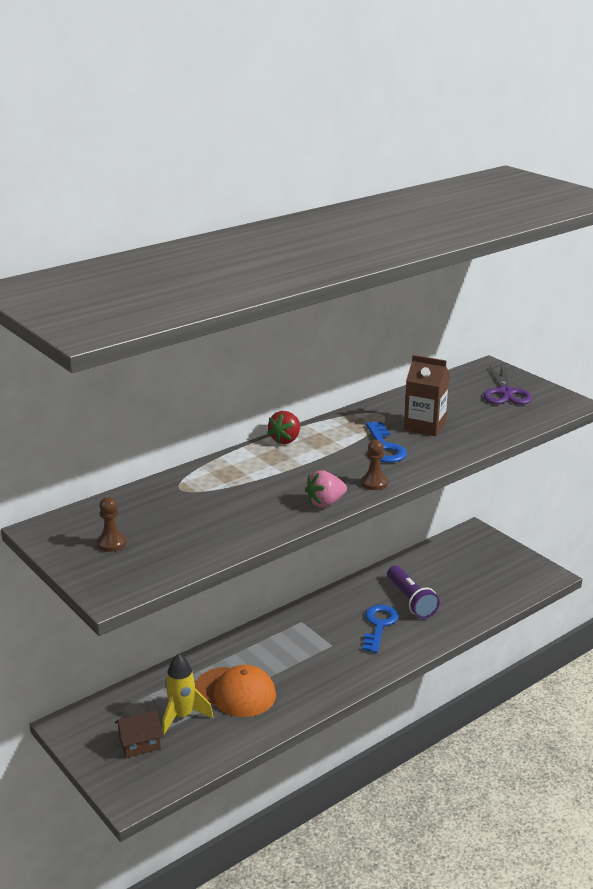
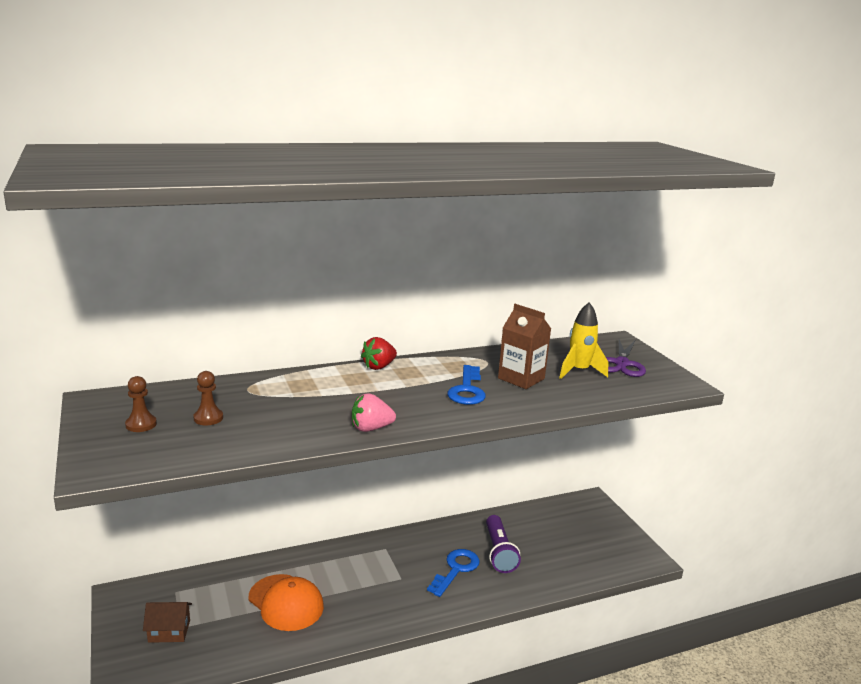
camera: 15 degrees right, 5 degrees down
yellow rocket [162,653,213,735] -> yellow rocket moved to [559,302,608,379]
brown pawn [361,440,388,490] -> brown pawn moved to [193,371,223,425]

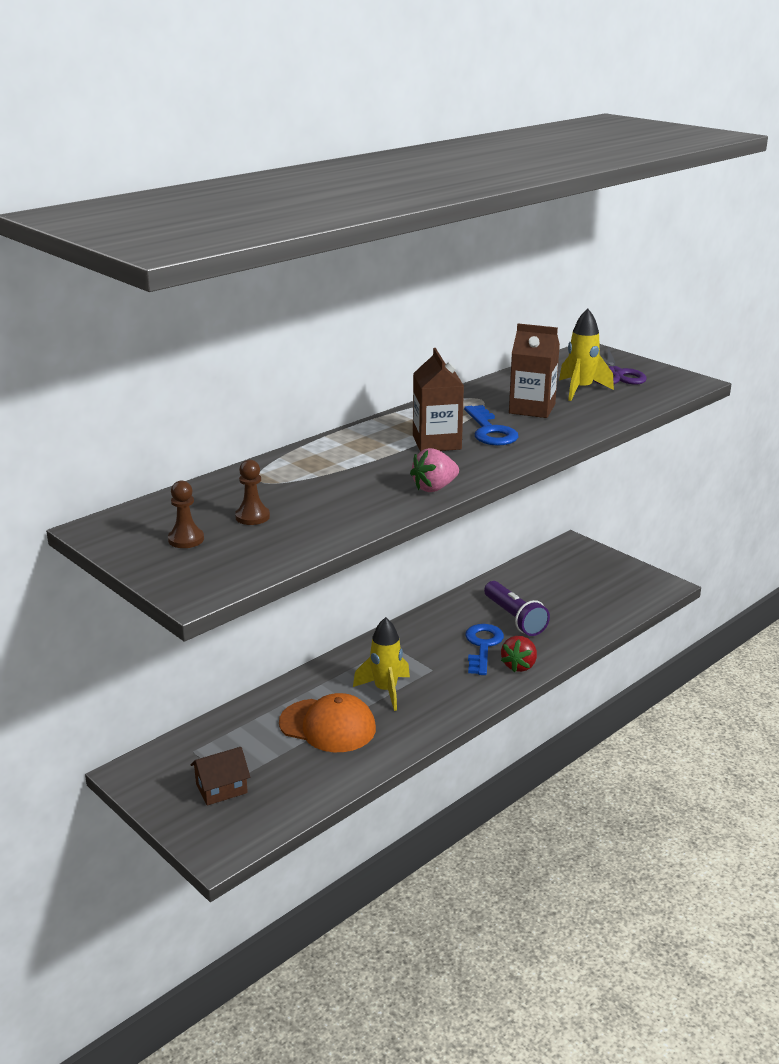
camera: 20 degrees left, 5 degrees up
red strawberry [361,337,397,370] -> red strawberry moved to [501,636,537,672]
none -> yellow rocket [353,617,410,711]
none -> brown carton [413,348,464,452]

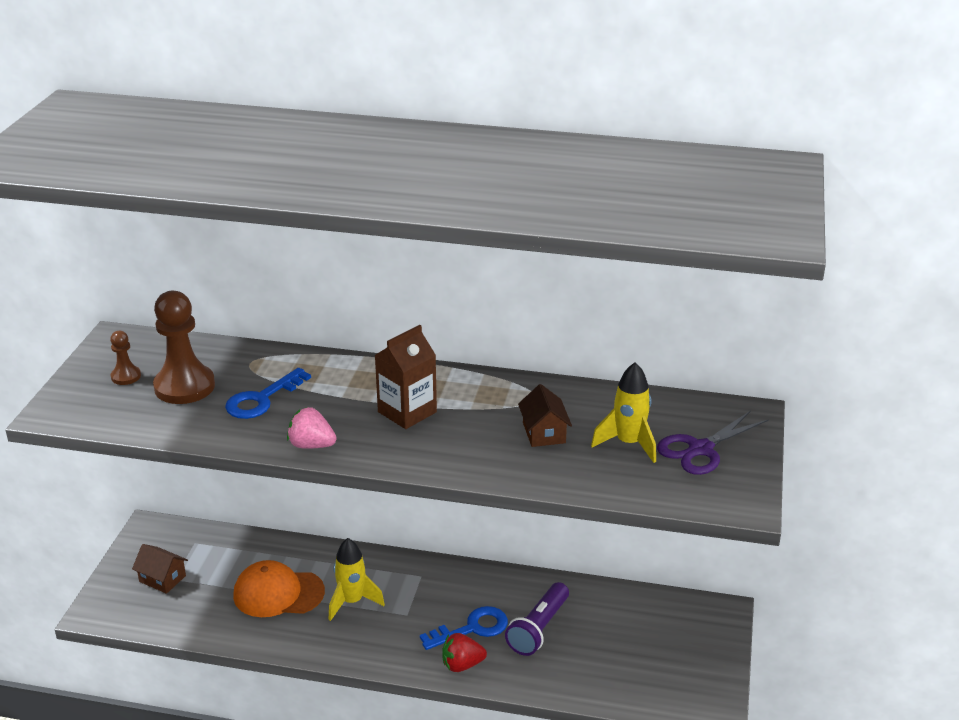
camera: 55 degrees right, 5 degrees up
brown pawn [235,460,270,525] -> brown pawn [153,291,215,404], size x2.03
orange cap [279,693,376,752] -> orange cap turned 105 degrees clockwise [233,560,325,617]
blue key [464,405,519,446] -> blue key moved to [225,368,311,419]
brown carton [509,323,560,418] -> brown house [518,384,572,447]

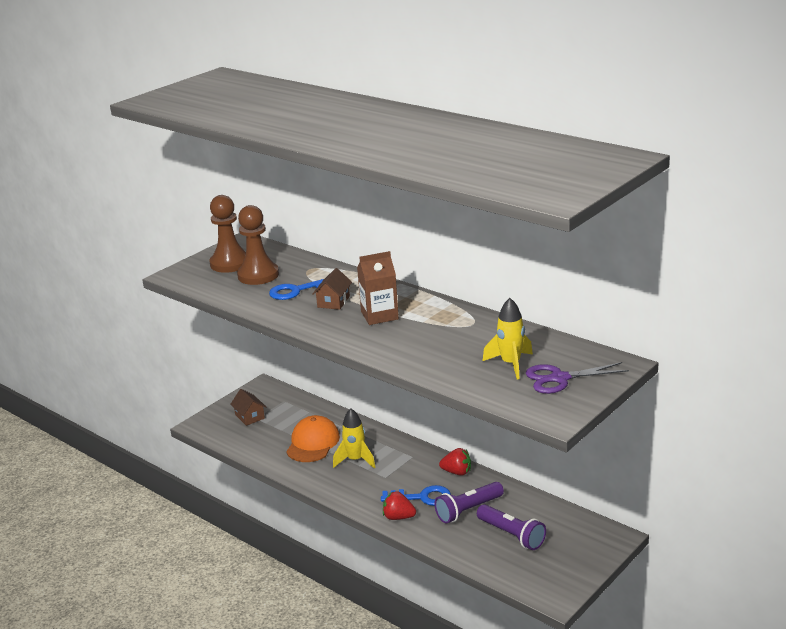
camera: 30 degrees right, 5 degrees down
brown pawn [110,331,141,385] -> brown pawn [209,195,246,273], size x2.03
orange cap [233,560,325,617] -> orange cap turned 75 degrees clockwise [286,415,340,462]
pink strawberry [287,407,337,449] -> none
brown house [518,384,572,447] -> brown house moved to [312,268,352,310]
none -> red strawberry [439,448,471,476]
none -> purple flashlight [477,504,546,550]

